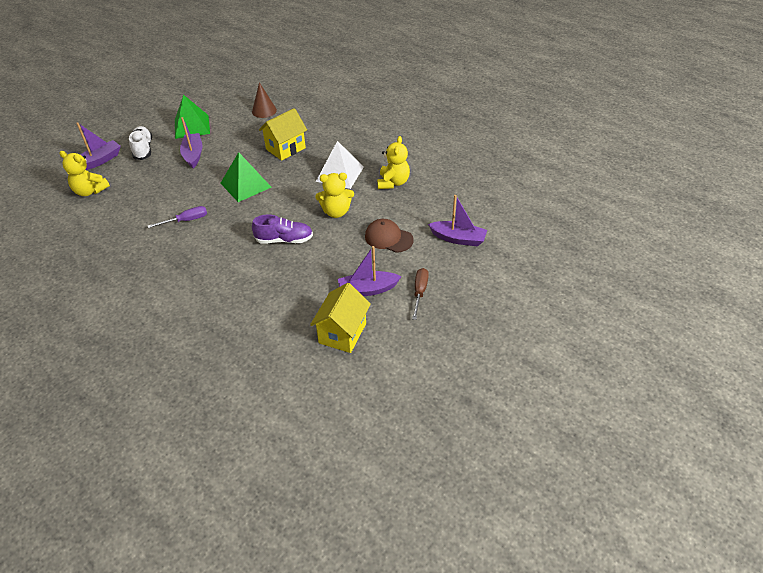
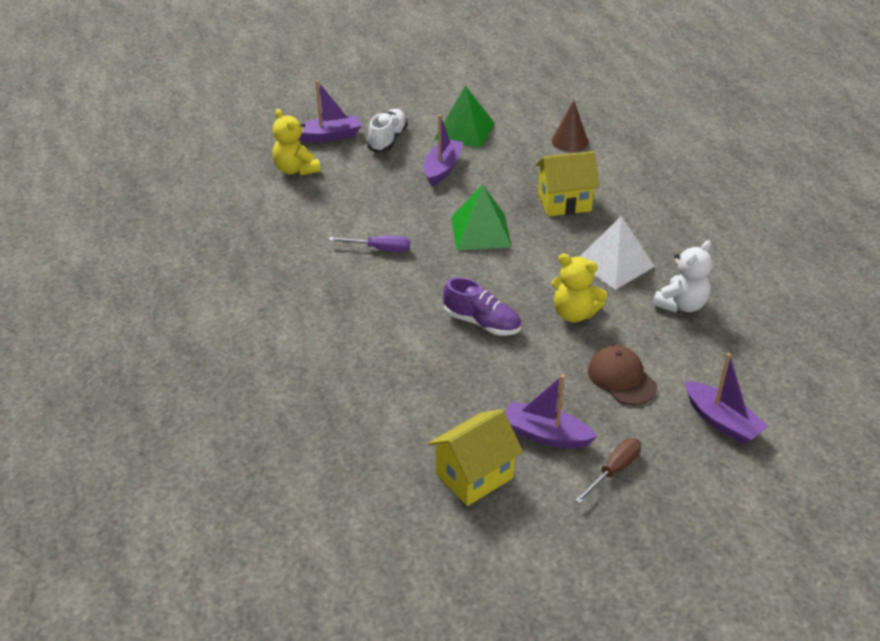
camera: 30 degrees right, 5 degrees down
yellow teddy bear [377,136,410,189] -> white teddy bear [652,240,712,313]

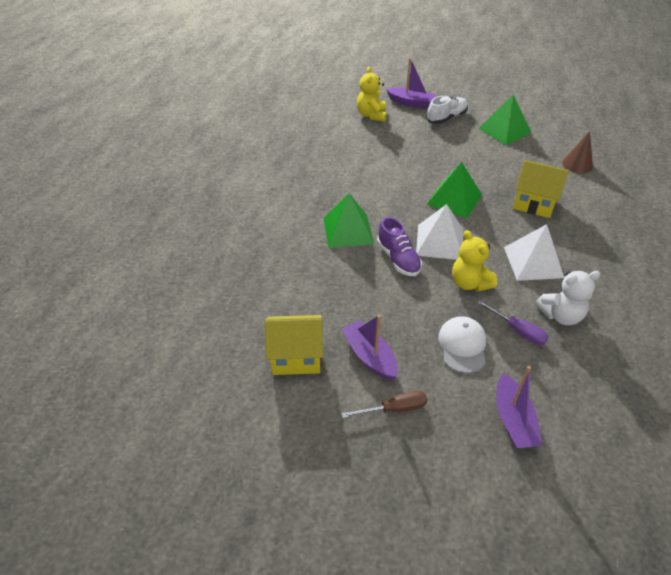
camera: 35 degrees right, 5 degrees up
purple screwdriver [329,235,410,252] -> purple screwdriver moved to [477,300,548,345]
purple boat [424,115,464,186] -> none
brown cap [588,345,657,405] -> white cap [438,316,486,373]
none -> green pyramid [323,193,374,248]
none -> white pyramid [416,204,463,260]

